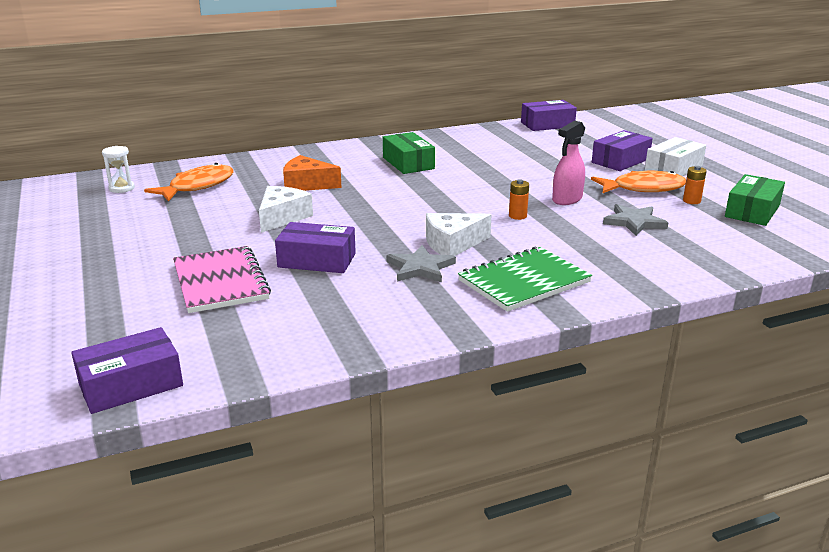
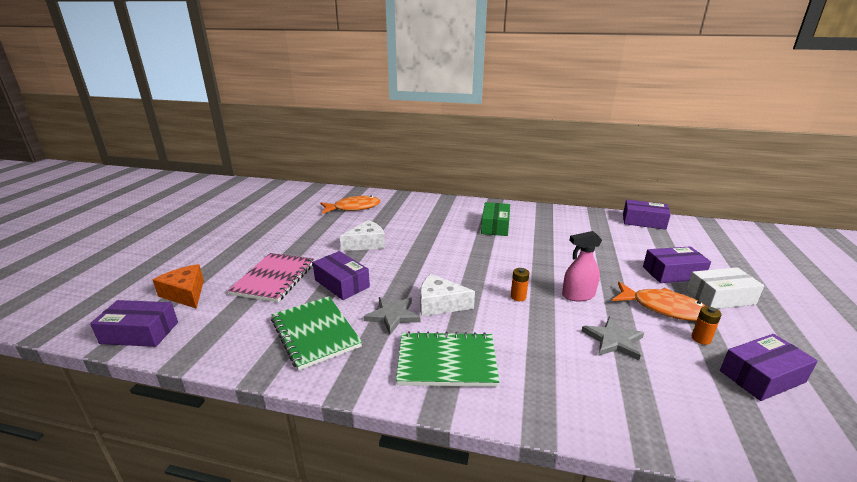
camera: 35 degrees right, 0 degrees up
white hourglass [102,146,135,193] -> none
orange cheese [283,155,342,191] -> orange cheese moved to [153,264,204,309]
green box [725,174,785,226] -> purple box [720,334,818,401]
none -> green notebook [271,296,362,371]

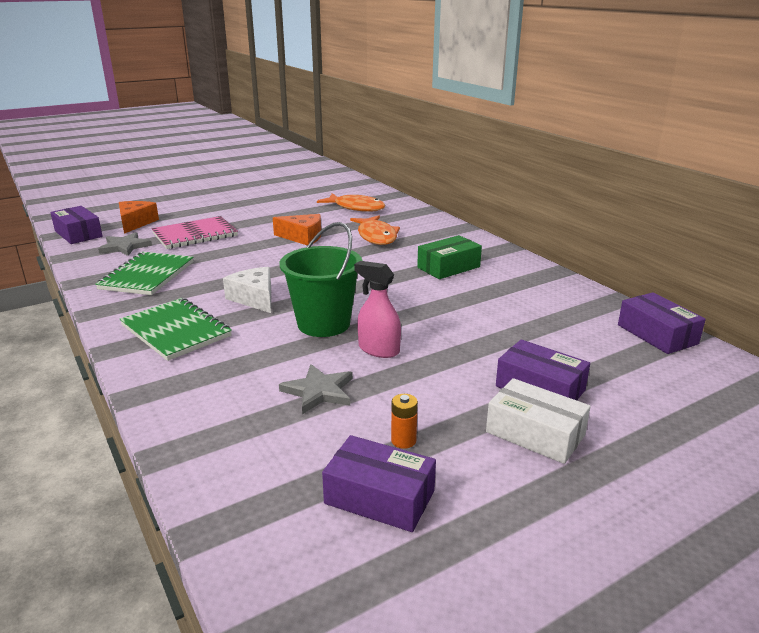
camera: 45 degrees right, 0 degrees up
purple box [313,251,370,300] -> none
white cheese [340,220,385,251] -> orange cheese [273,214,321,246]
grey star [364,297,420,335] -> grey star moved to [98,232,152,256]
orange battery [511,268,529,301] -> green bucket [279,222,362,337]
orange fish [612,282,706,321] -> orange fish moved to [350,215,400,245]

